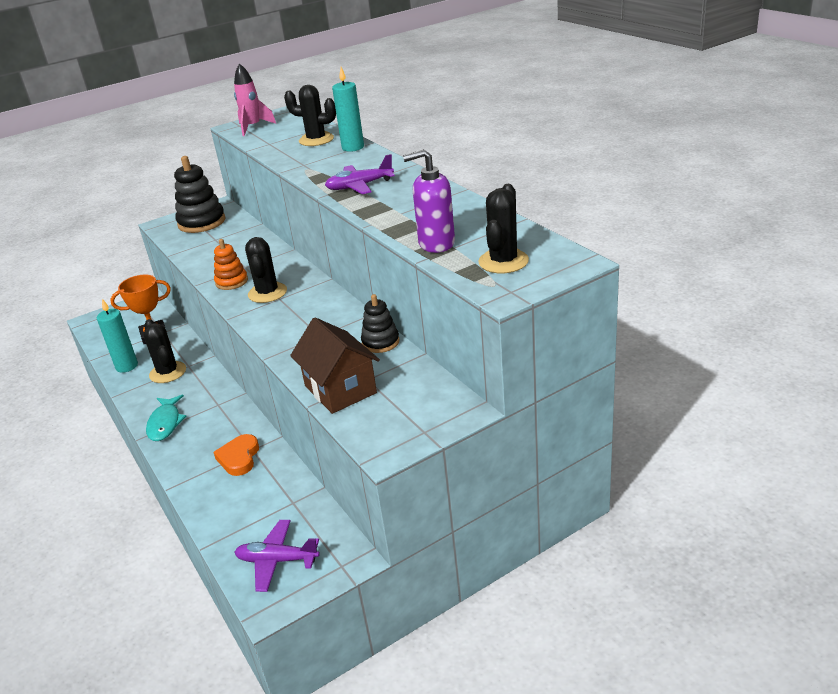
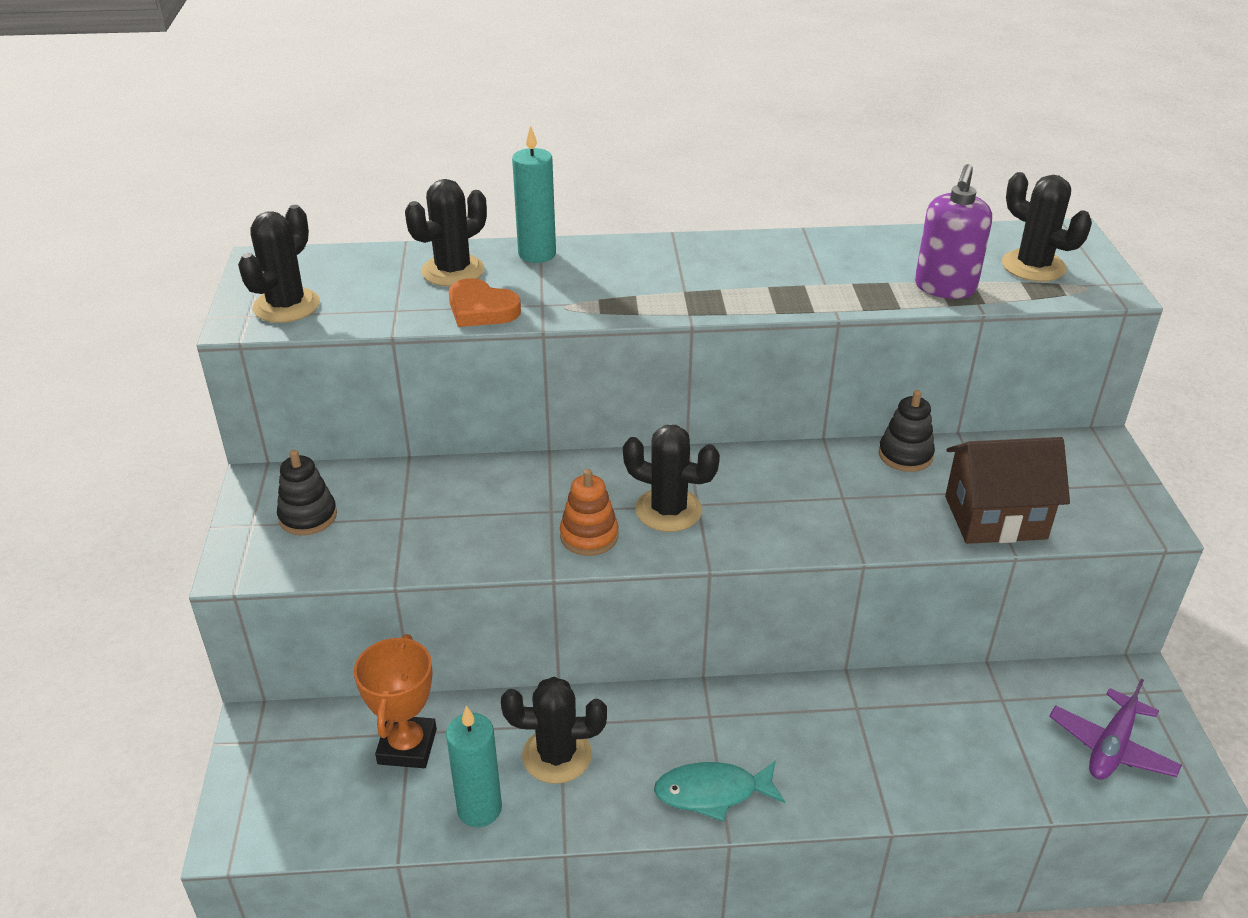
camera: 65 degrees left, 5 degrees up
turquoise fish [146,395,186,441] -> turquoise fish turned 150 degrees clockwise [654,760,785,822]
black stacking toy [174,156,226,233] -> black stacking toy [277,450,337,535], size x0.59
orange heart [213,434,259,476] -> orange heart moved to [449,278,521,327]
pink rocket [234,63,276,136] -> black cactus [238,205,320,323]
purple plane [325,154,395,194] -> none

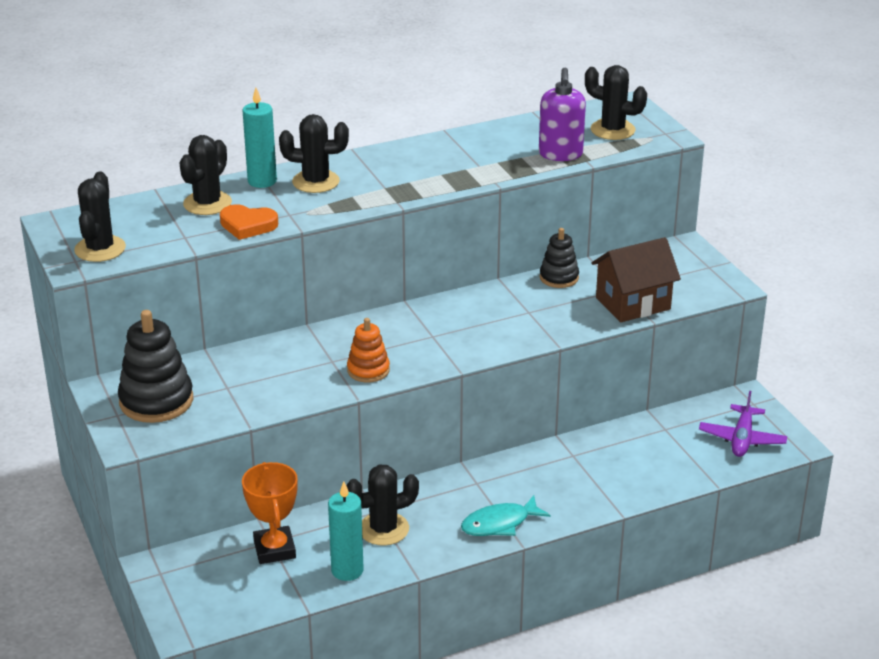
camera: 20 degrees left, 5 degrees down
black stacking toy [277,450,337,535] -> black stacking toy [118,310,193,423], size x1.68
black cactus [623,425,720,532] -> black cactus moved to [279,114,349,193]

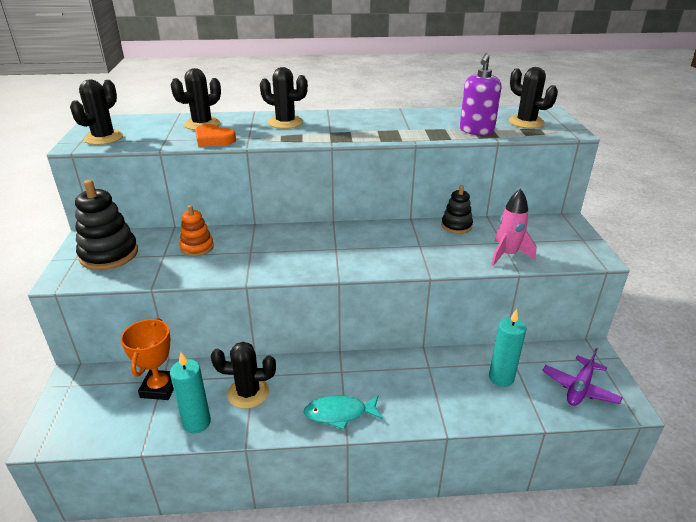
camera: 20 degrees right, 0 degrees up
turquoise candle [243,88,277,188] -> turquoise candle moved to [489,309,526,387]
orange stacking toy [347,318,390,383] -> orange stacking toy moved to [180,205,214,256]
brown house [591,237,681,322] -> pink rocket [491,189,537,266]

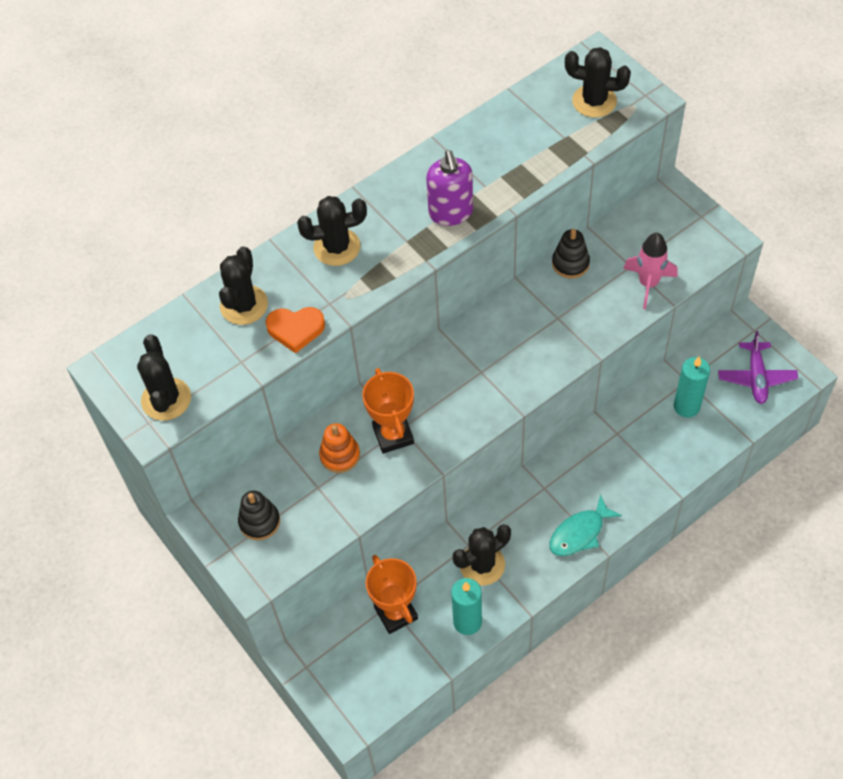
camera: 30 degrees left, 25 degrees up
black stacking toy [75,180,138,270] -> black stacking toy [238,491,280,540], size x0.59
purple soap dispenser [460,53,501,135] -> purple soap dispenser moved to [426,150,473,226]
none -> orange trophy [362,368,414,454]

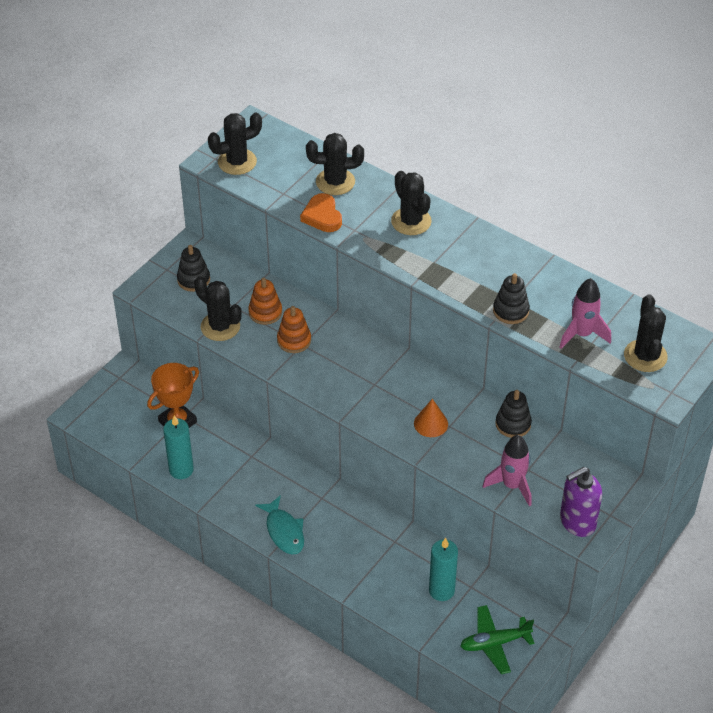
camera: 70 degrees right, 10 degrees down
orange trophy [362,368,414,454] -> orange stacking toy [277,306,311,353]
purple soap dispenser [426,150,473,226] -> purple soap dispenser moved to [560,467,602,537]
black cactus [453,524,511,586] -> black cactus moved to [194,276,242,341]
turquoise fish [550,494,622,556] -> turquoise fish turned 150 degrees counterclockwise [255,495,304,555]
purple plane [718,331,798,404] -> green plane [460,605,534,674]
none -> orange cone [414,399,448,437]
none -> black stacking toy [493,273,530,324]
none -> pink rocket [559,278,611,349]

